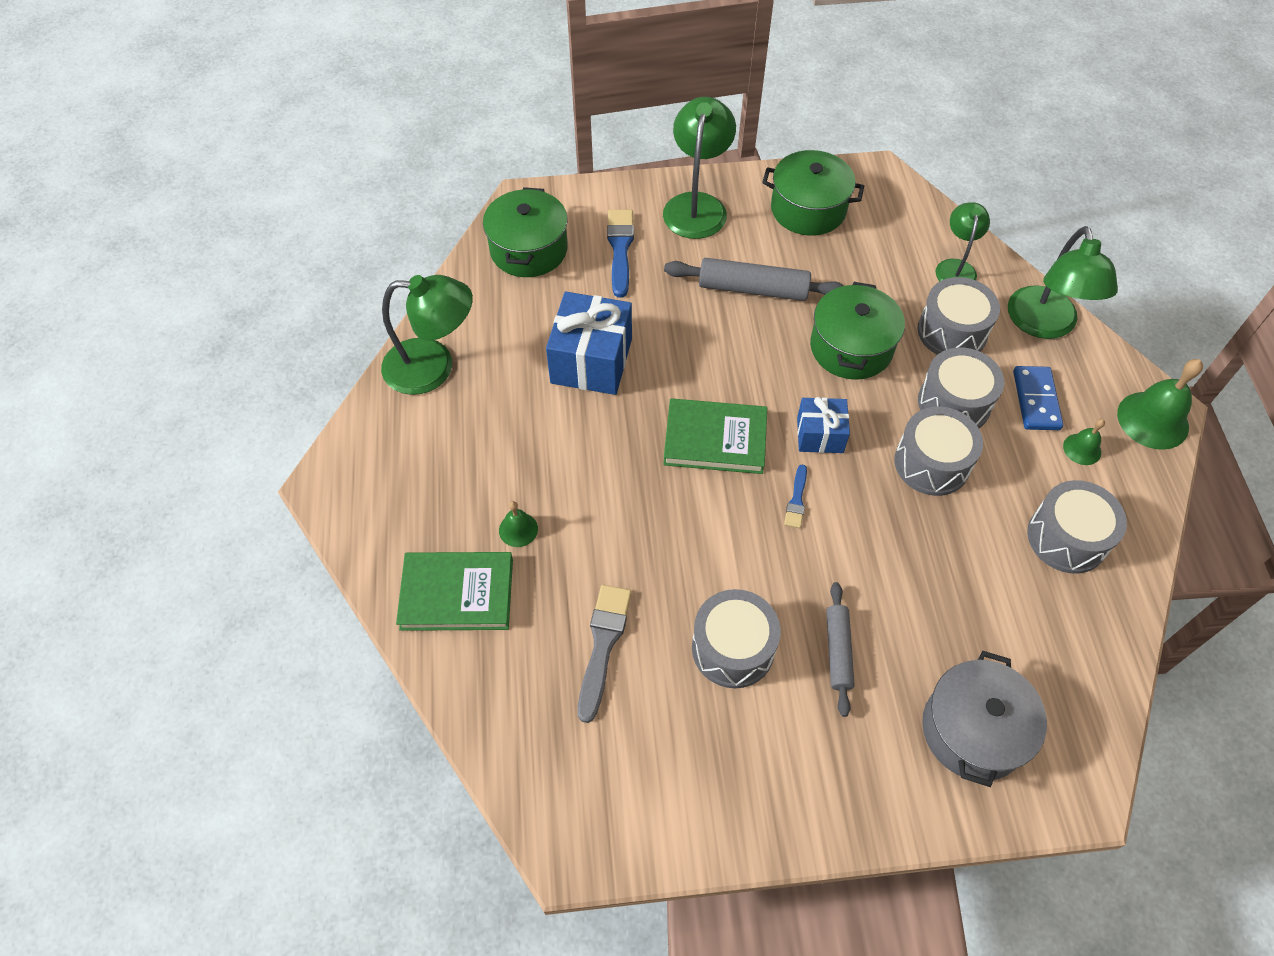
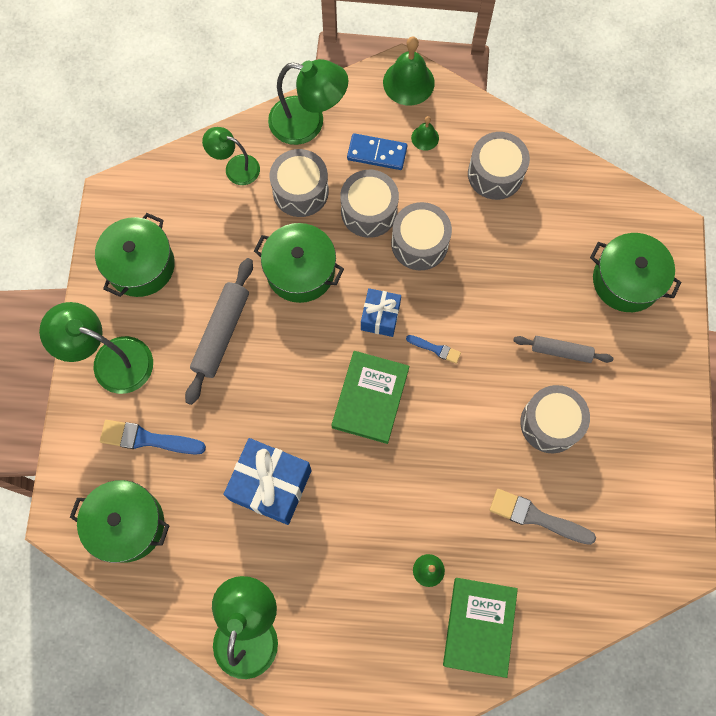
camera: 80 degrees left, 15 degrees up
grey pot [922,651,1047,787] -> green pot [590,233,682,312]

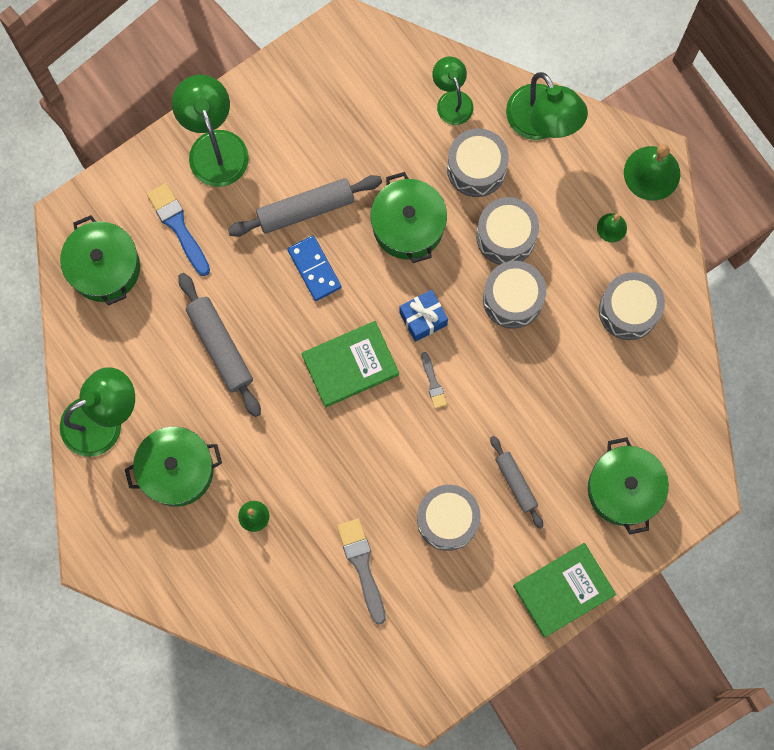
camera: 50 degrees right, 5 degrees up
green pot [95,213,175,297] -> green pot moved to [125,427,222,507]
blue gift [223,438,312,525] -> grey rolling pin [178,273,261,417]
blue domino [347,133,407,170] -> blue domino moved to [287,235,341,301]
blue brush [406,335,461,364] -> grey brush [421,352,447,409]
green book [443,578,518,678] -> green book moved to [513,543,616,638]

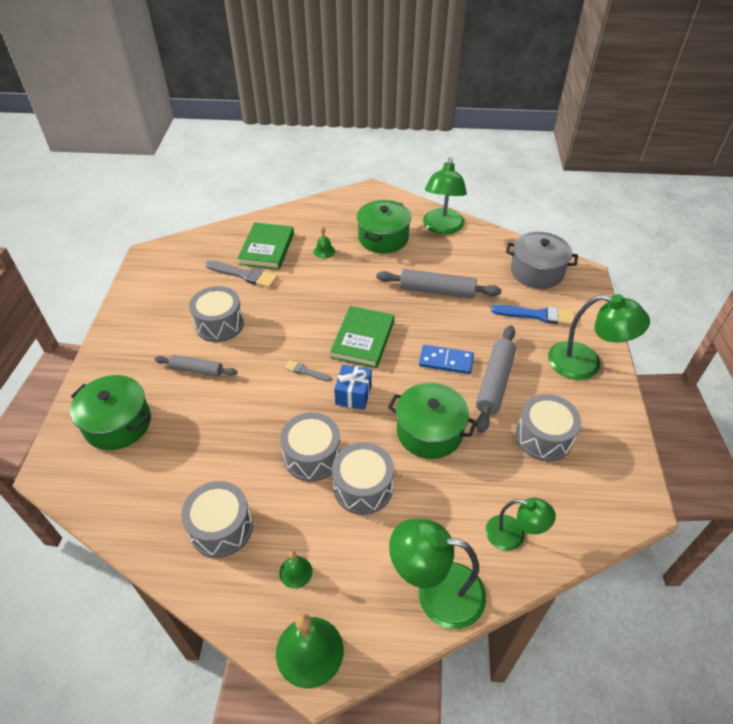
camera: 130 degrees right, 30 degrees down
green pot [60,215,140,306] -> grey pot [506,232,578,289]
grey drum [447,128,509,197] -> grey drum moved to [516,394,581,461]
green book [513,543,616,638] -> green book moved to [238,222,294,270]

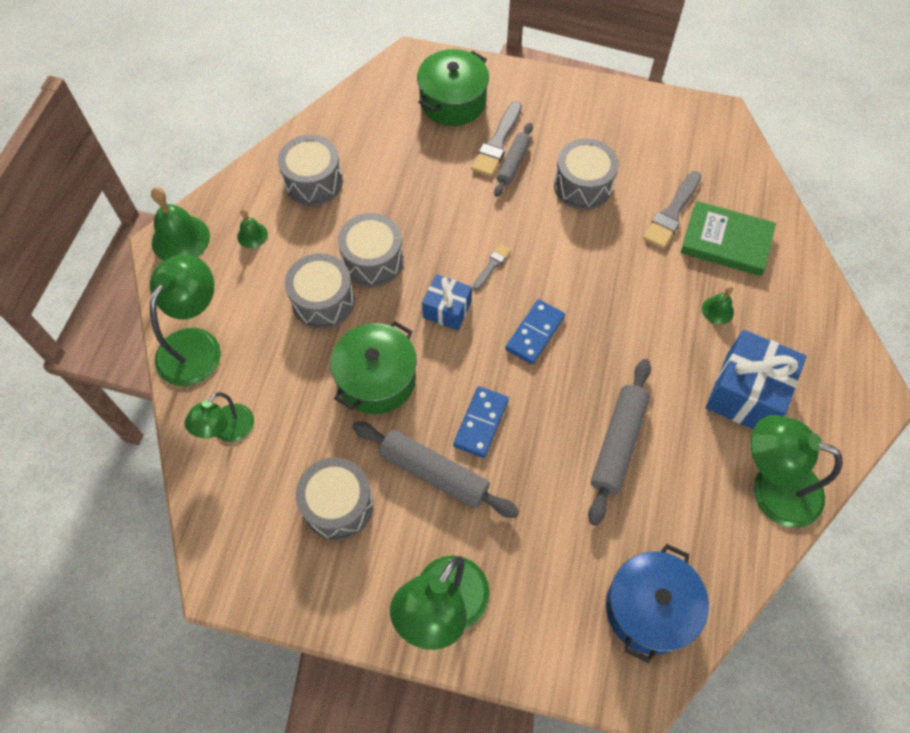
camera: 100 degrees right, 15 degrees up
green book [330,306,394,368] -> blue domino [505,299,565,364]
green pot [357,200,411,253] -> blue gift [706,330,807,429]
blue brush [491,305,575,325] -> none
grey pot [506,232,578,289] -> blue pot [606,544,709,663]
none -> grey brush [471,101,522,177]

